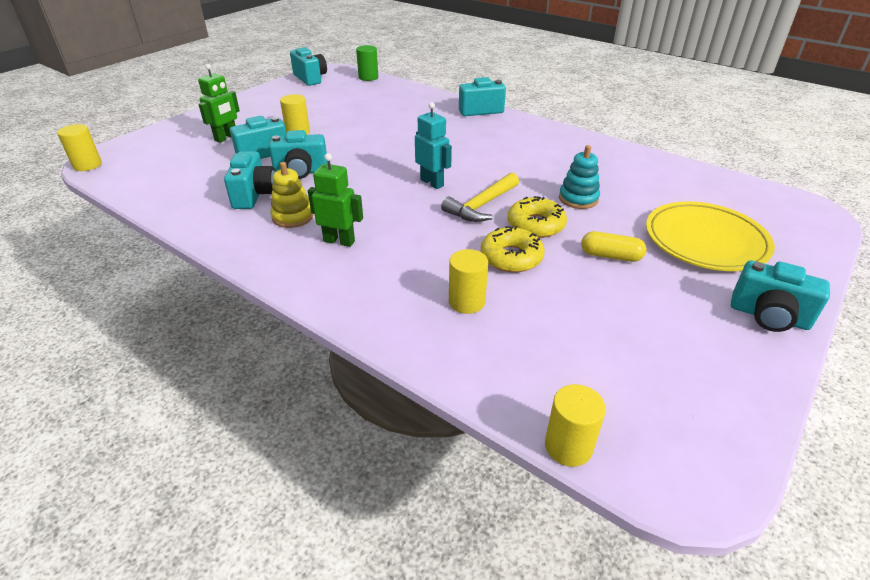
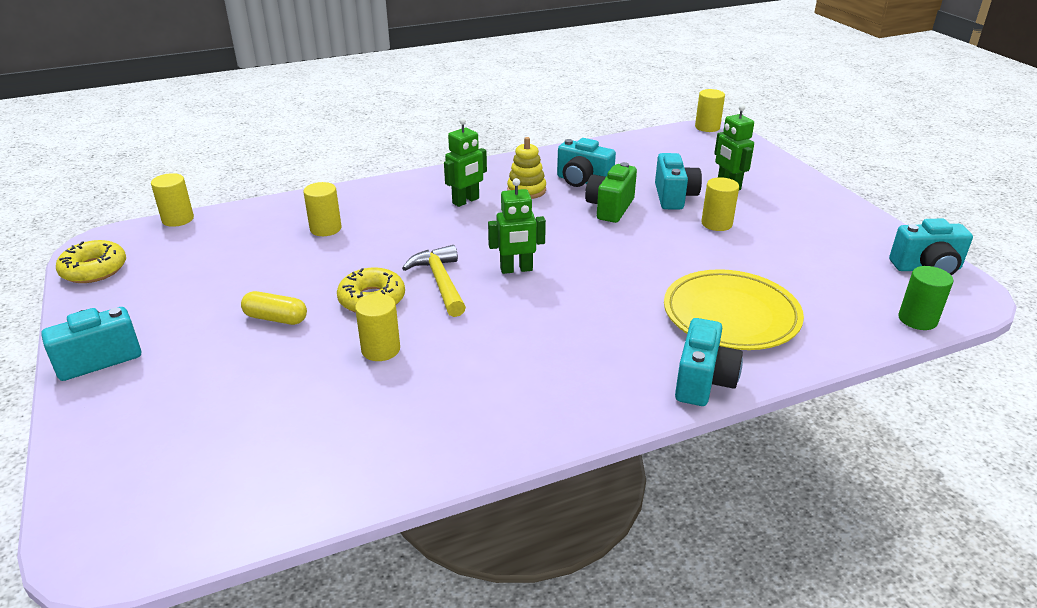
camera: 120 degrees right, 5 degrees down
turquoise camera [269,130,328,179] -> green camera [585,162,637,223]
turquoise robot [415,102,452,189] -> green robot [488,178,546,274]
yellow donut [481,226,545,273] -> yellow donut moved to [56,240,126,283]
turquoise stacking toy [559,145,600,209] -> yellow cylinder [355,294,400,361]
yellow capsule [581,231,647,262] -> yellow capsule turned 60 degrees clockwise [241,291,307,325]
yellow plate [646,201,775,271] -> yellow plate moved to [664,269,804,350]

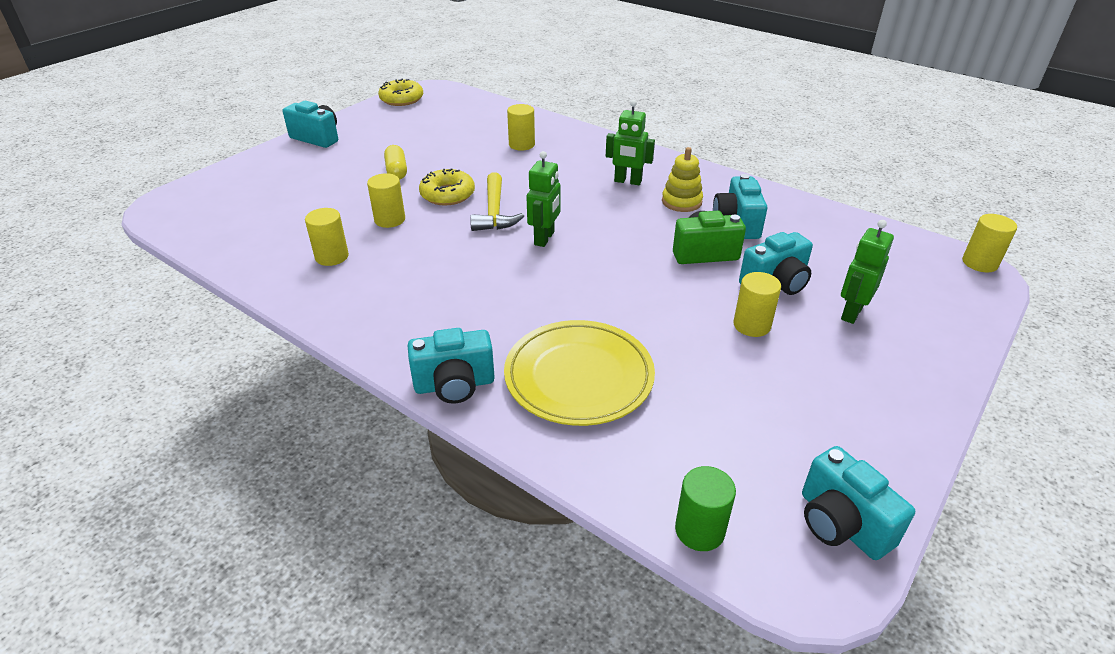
camera: 60 degrees right, 5 degrees up
yellow cylinder [151,173,194,227] -> yellow cylinder moved to [305,208,349,266]
yellow hammer [402,245,466,317] -> yellow hammer turned 135 degrees clockwise [470,172,524,231]
green robot [488,178,546,274] -> green robot turned 120 degrees counterclockwise [526,151,561,247]

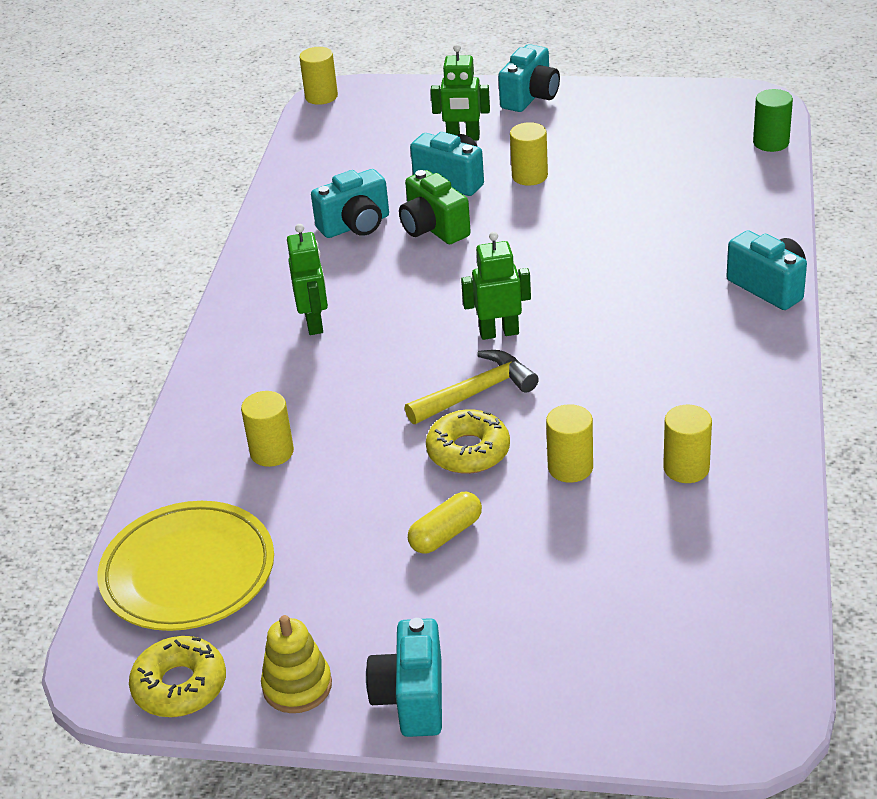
camera: 115 degrees left, 0 degrees up
yellow plate [504,320,655,426] -> yellow plate moved to [98,501,274,631]
yellow stacking toy [662,147,703,212] -> yellow stacking toy moved to [261,615,332,713]
turquoise camera [802,446,915,560] -> turquoise camera moved to [498,44,560,112]

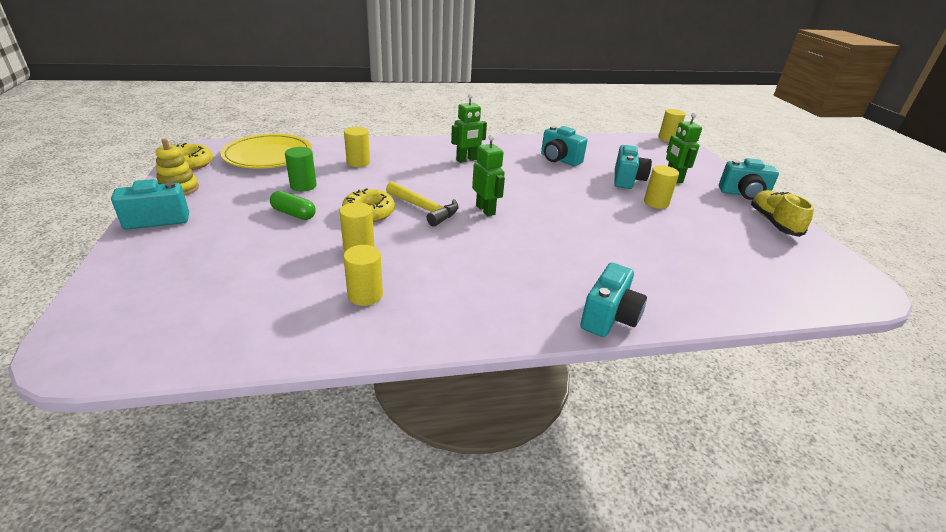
camera: 65 degrees right, 5 degrees down
green camera [399,170,471,244] -> none
yellow capsule [408,492,482,554] -> green capsule [270,191,316,220]
green cylinder [753,89,793,152] -> green cylinder moved to [285,147,317,191]
none -> yellow shoe [751,190,814,237]

